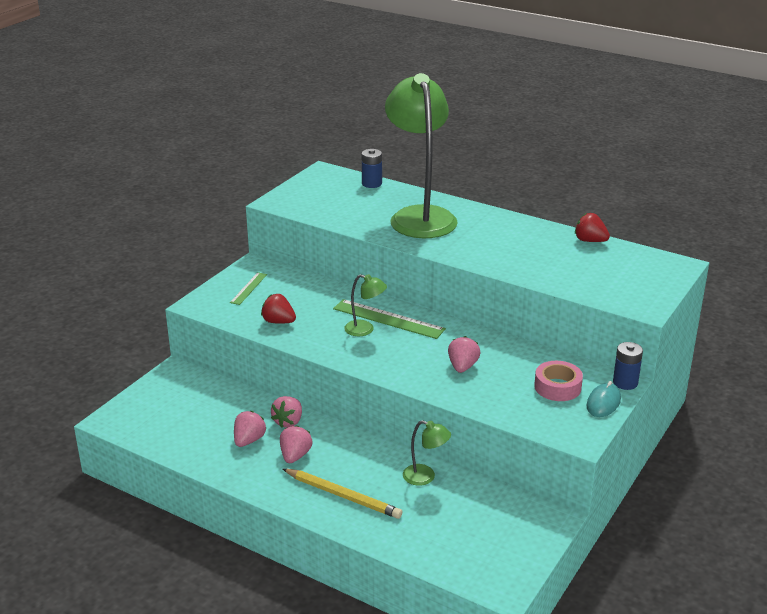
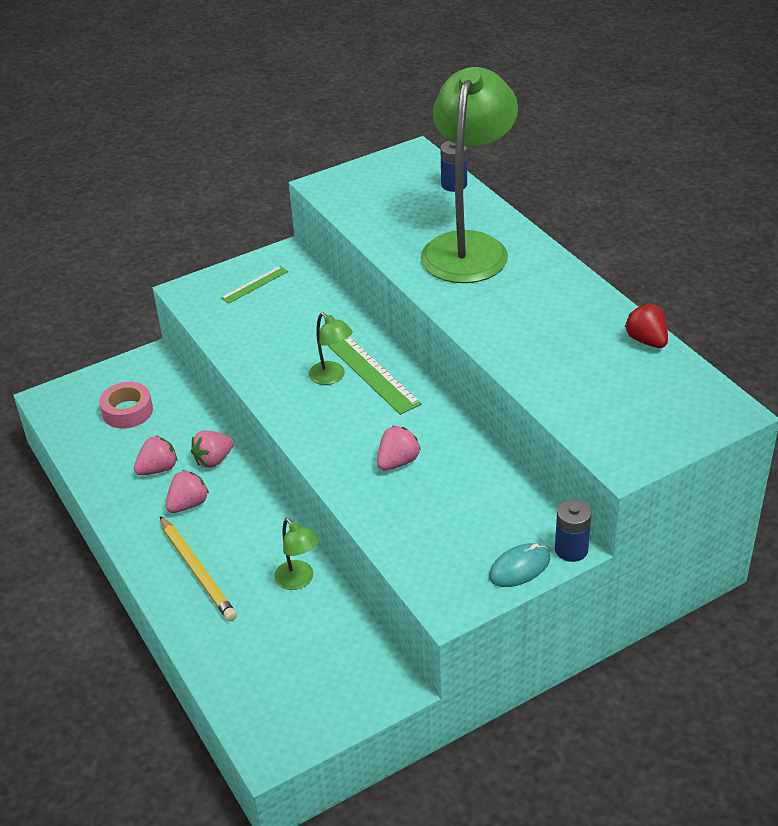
camera: 30 degrees right, 10 degrees up
red strawberry [261,294,296,324] -> none
pink tape [534,361,583,401] -> pink tape moved to [99,382,153,428]

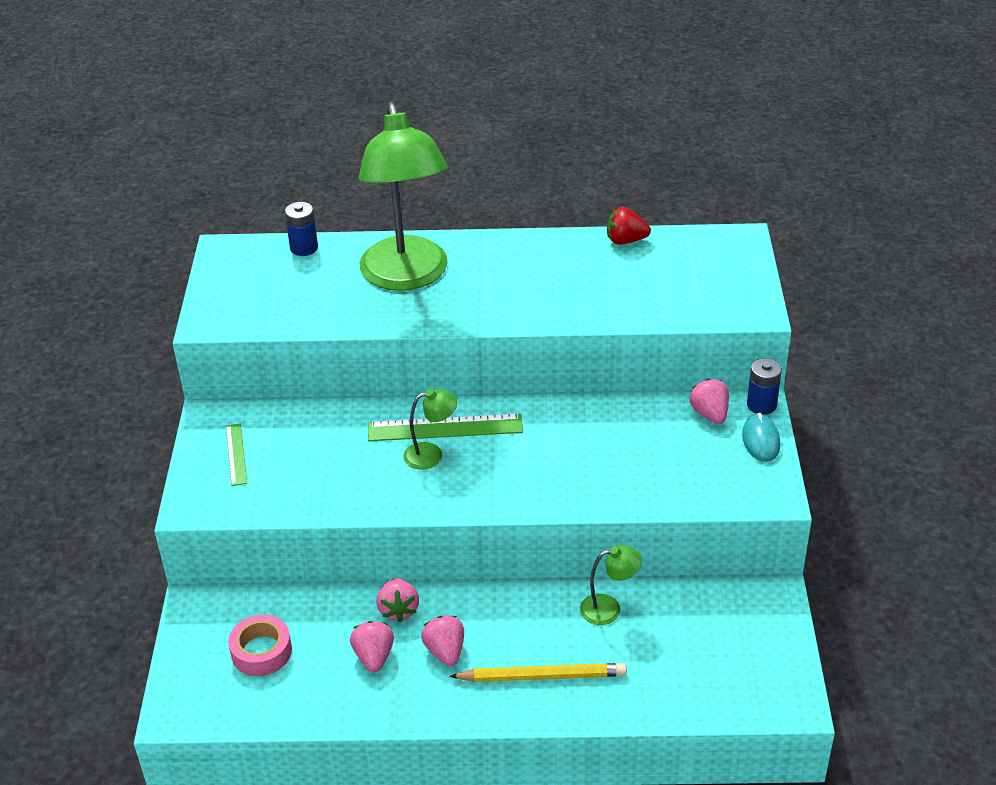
camera: 60 degrees left, 0 degrees up
pink strawberry [377,426,421,471] -> pink strawberry moved to [690,379,729,424]
green lamp [421,67,518,283] -> green lamp turned 150 degrees counterclockwise [359,102,448,291]

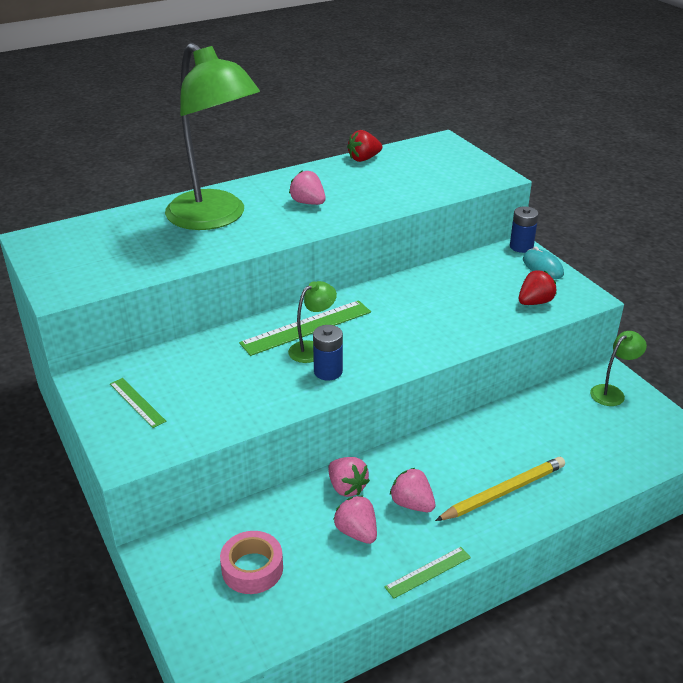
camera: 30 degrees left, 5 degrees down
blue battery [285,202,318,256] -> blue battery moved to [313,325,343,381]
green lamp [580,545,642,625] -> green lamp moved to [590,331,647,406]
pink strawberry [690,379,729,424] -> pink strawberry moved to [289,171,326,205]
none -> green ruler [384,547,471,599]
none -> red strawberry [519,270,557,305]

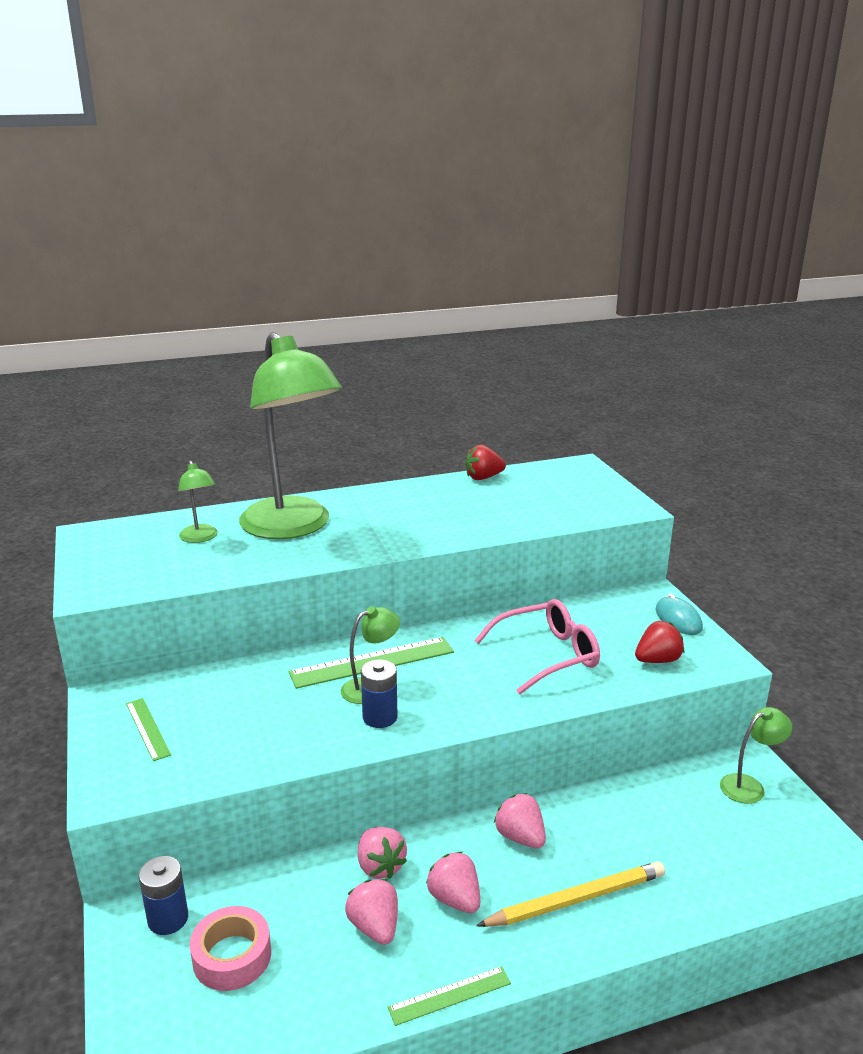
camera: 10 degrees right, 10 degrees down
pink strawberry [289,171,326,205] -> pink strawberry moved to [494,793,546,848]
blue battery [510,206,539,253] -> blue battery moved to [139,856,188,935]
none -> green lamp [178,460,218,543]
none -> pink glasses [474,599,600,694]

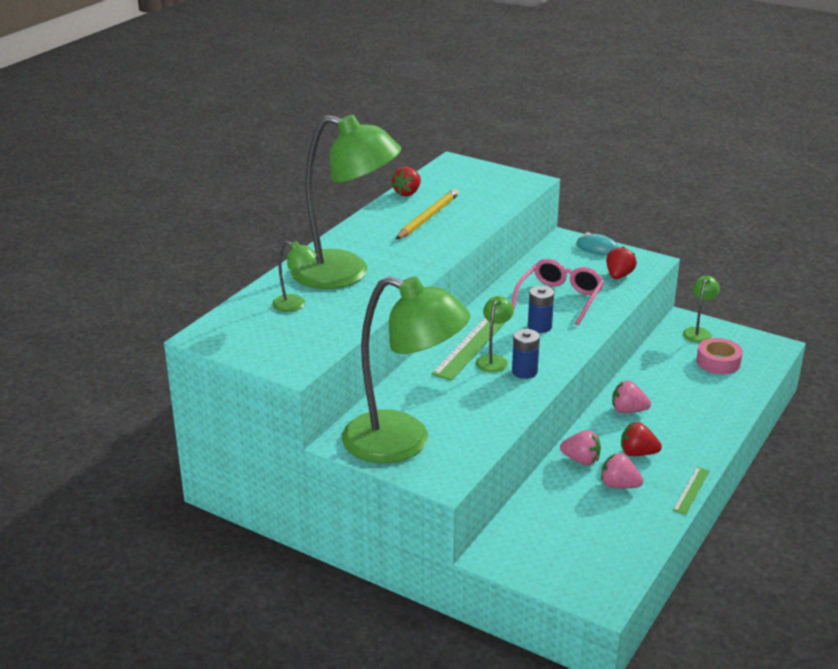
camera: 40 degrees left, 5 degrees up
green ruler [126,698,171,761] -> green lamp [342,276,470,463]
blue battery [139,856,188,935] -> blue battery moved to [528,286,554,333]
pink tape [189,906,271,991] -> pink tape moved to [696,338,743,374]
pink strawberry [426,852,480,913] -> red strawberry [621,422,662,456]
yellow pencil [476,862,665,927] -> yellow pencil moved to [396,189,459,239]

